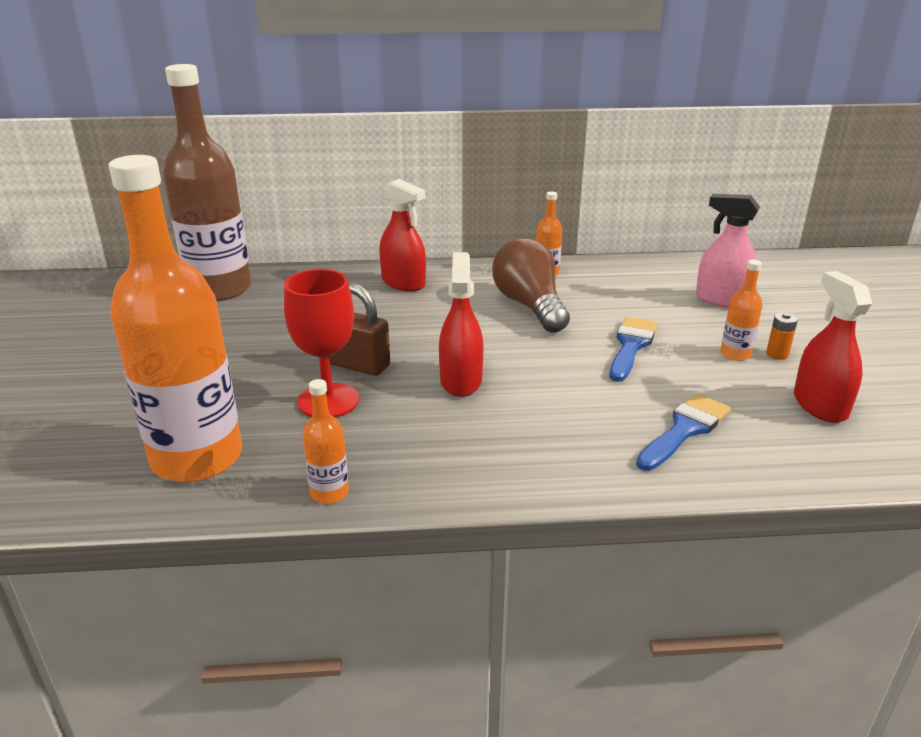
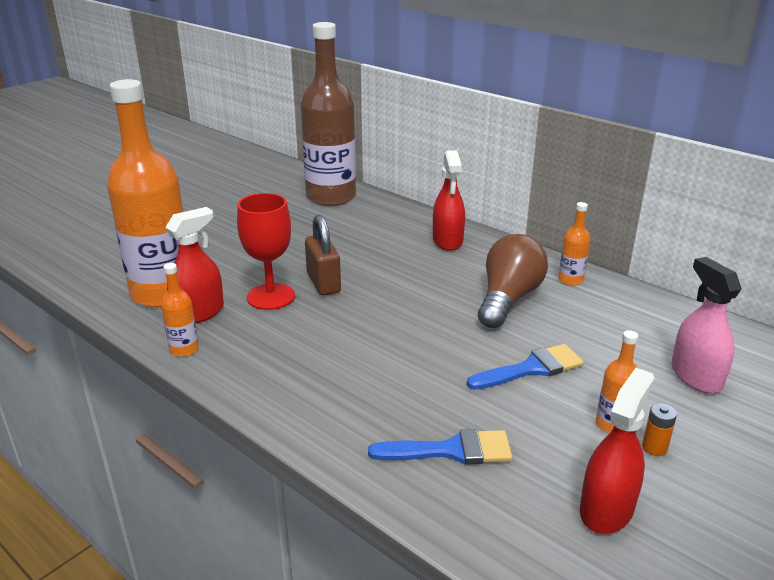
camera: 45 degrees right, 0 degrees up
red spray bottle [439,252,483,397] -> red spray bottle moved to [165,207,224,323]

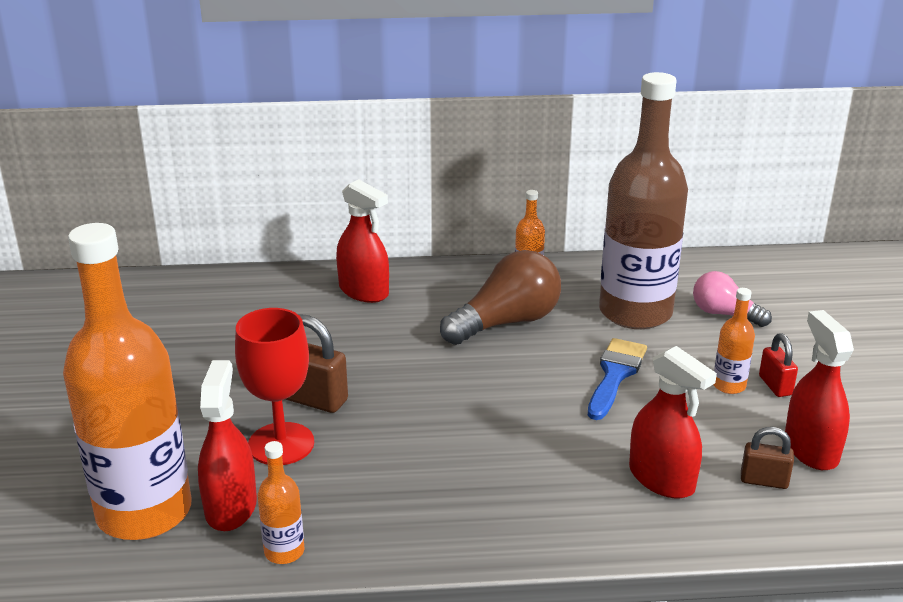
camera: 45 degrees left, 0 degrees up
brown bottle [301,22,356,206] -> brown bottle moved to [599,72,688,329]
blue brush [368,429,512,465] -> red spray bottle [629,346,717,499]
brown light bulb [478,234,548,328] -> brown light bulb turned 75 degrees clockwise [440,250,561,345]
orange battery [642,403,677,456] -> red padlock [759,333,798,397]
pink spray bottle [671,257,742,394] -> pink light bulb [693,271,772,327]
none -> brown padlock [741,427,794,489]

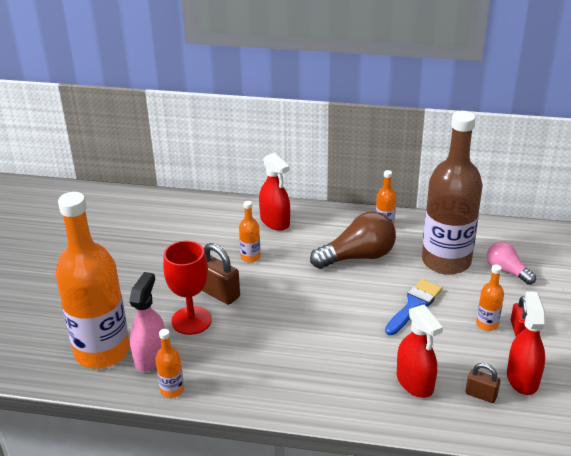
camera: 15 degrees right, 5 degrees up
red spray bottle [198,360,257,531] -> pink spray bottle [129,272,165,372]
none -> orange bottle [239,201,261,263]

